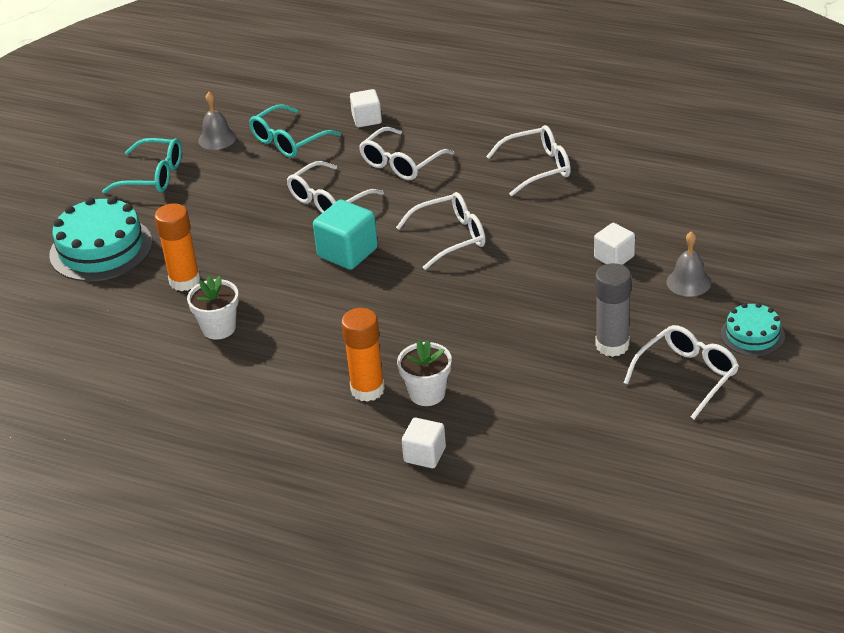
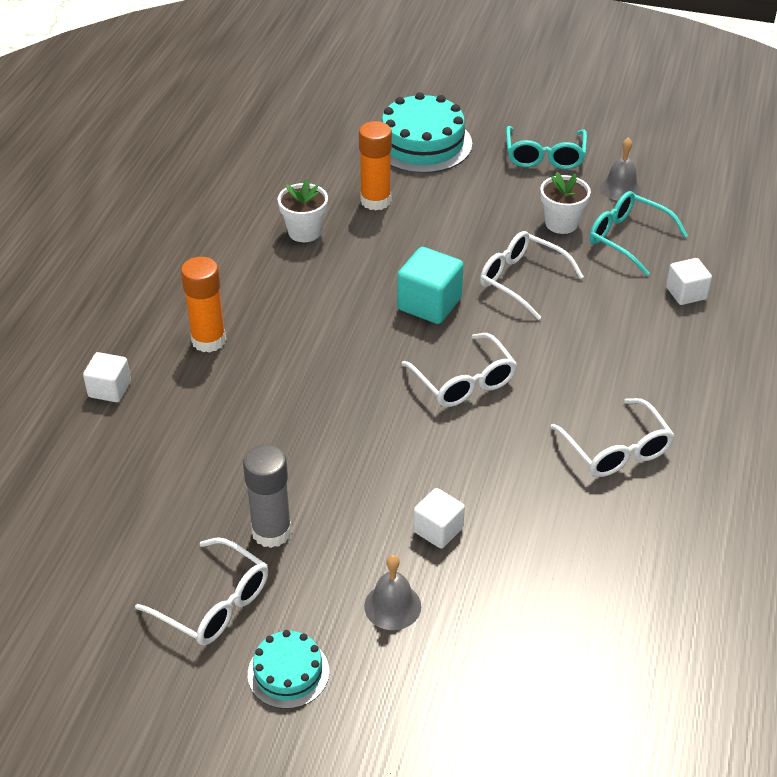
camera: 80 degrees right, 5 degrees up
white glasses [359,127,454,180] -> none
white flower pot [397,340,452,406] -> white flower pot moved to [540,172,591,234]

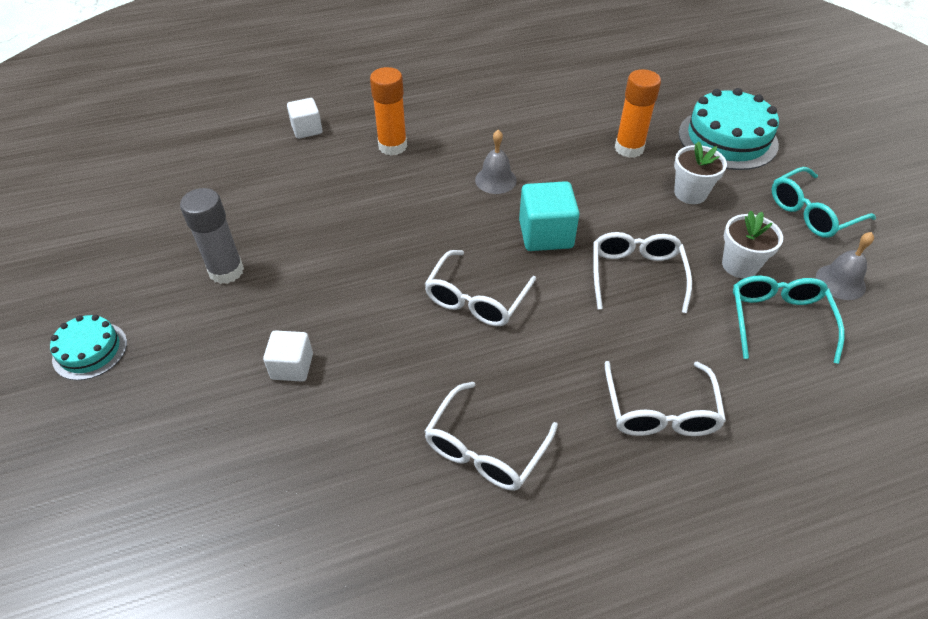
camera: 55 degrees right, 5 degrees up
white glasses [135,537,268,645] -> white glasses moved to [605,361,726,436]
white flower pot [278,179,328,242] -> white flower pot moved to [674,141,727,204]
grey bell [364,555,421,630] -> grey bell moved to [475,130,517,194]
white cube [666,258,712,305] -> none

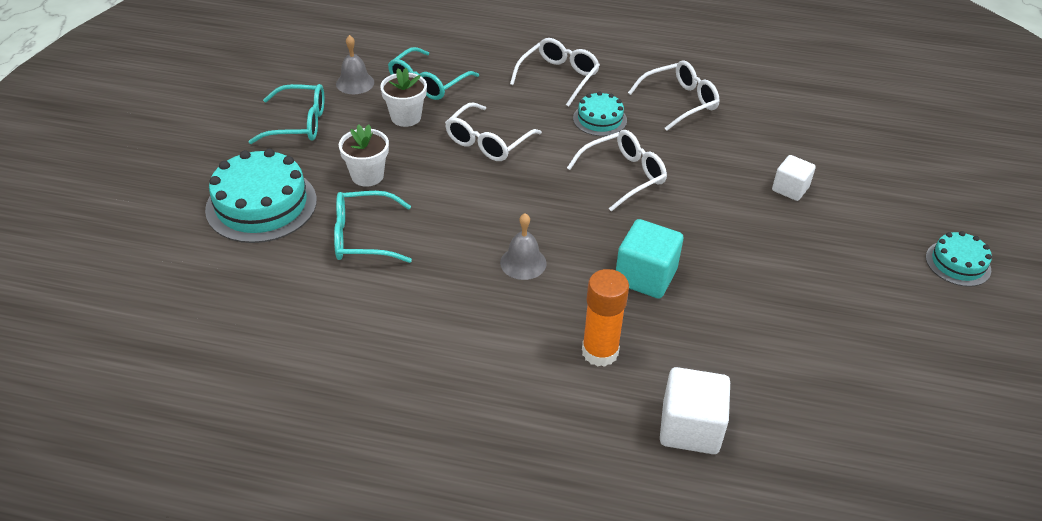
camera: 150 degrees left, 5 degrees down
grey glue stick [180,188,244,284] -> none
white cube [287,98,322,139] -> white cube [660,367,730,454], size x1.56
turquoise cube [519,181,580,251] -> turquoise cube moved to [616,219,683,298]
orange glue stick [615,69,661,158] -> turquoise glasses [334,191,412,263]
none -> turquoise cake [573,91,627,136]

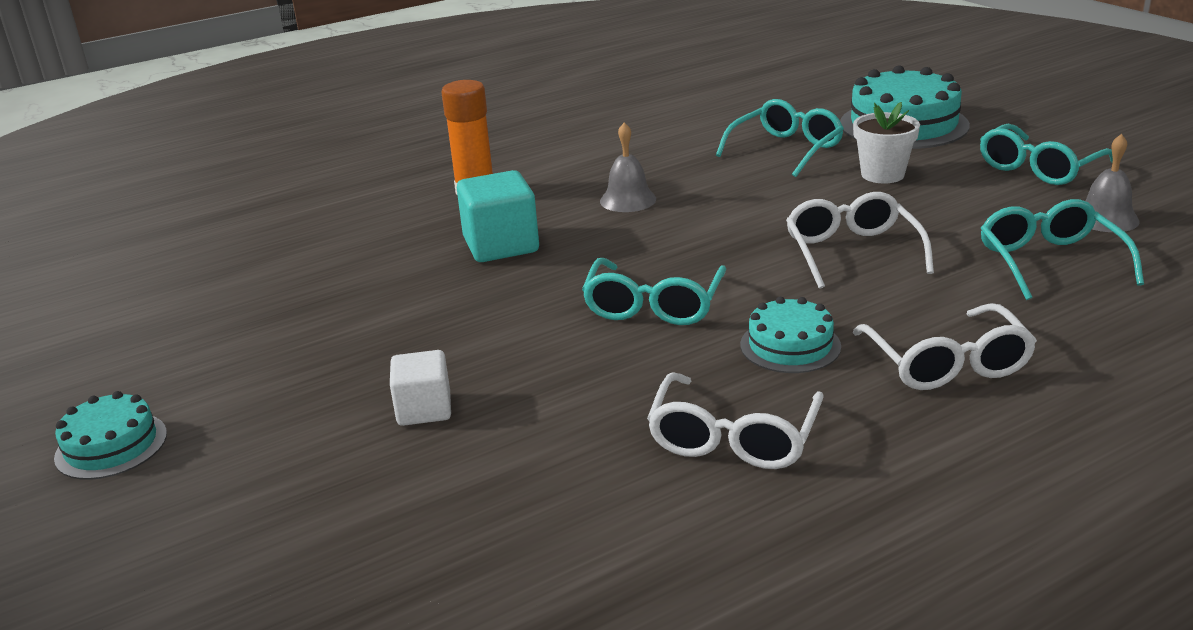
camera: 140 degrees right, 15 degrees down
white flower pot [380,68,427,127] -> none
white glasses [567,130,667,211] -> turquoise glasses [582,258,726,325]
white cube [660,367,730,454] -> none

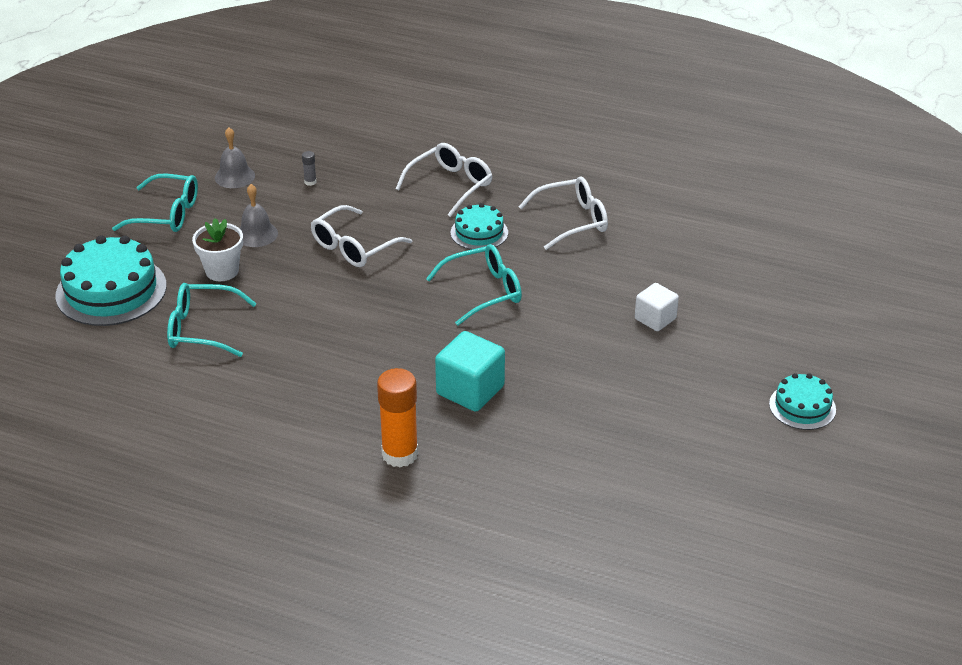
camera: 130 degrees left, 10 degrees up
grey bell [600,122,656,212] -> grey bell moved to [240,184,278,247]
turquoise glasses [981,199,1144,300] -> grey glue stick [302,151,317,186]

